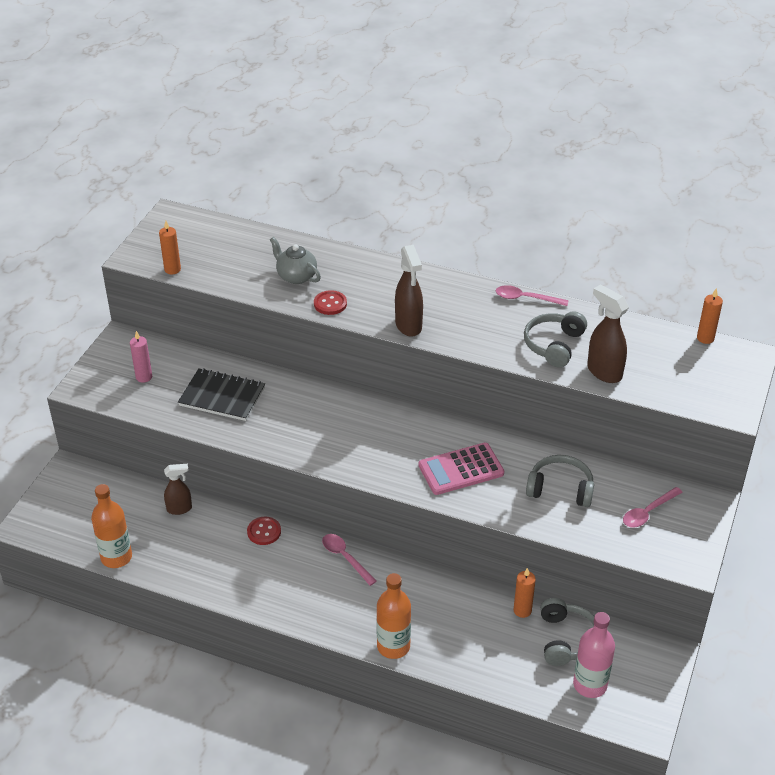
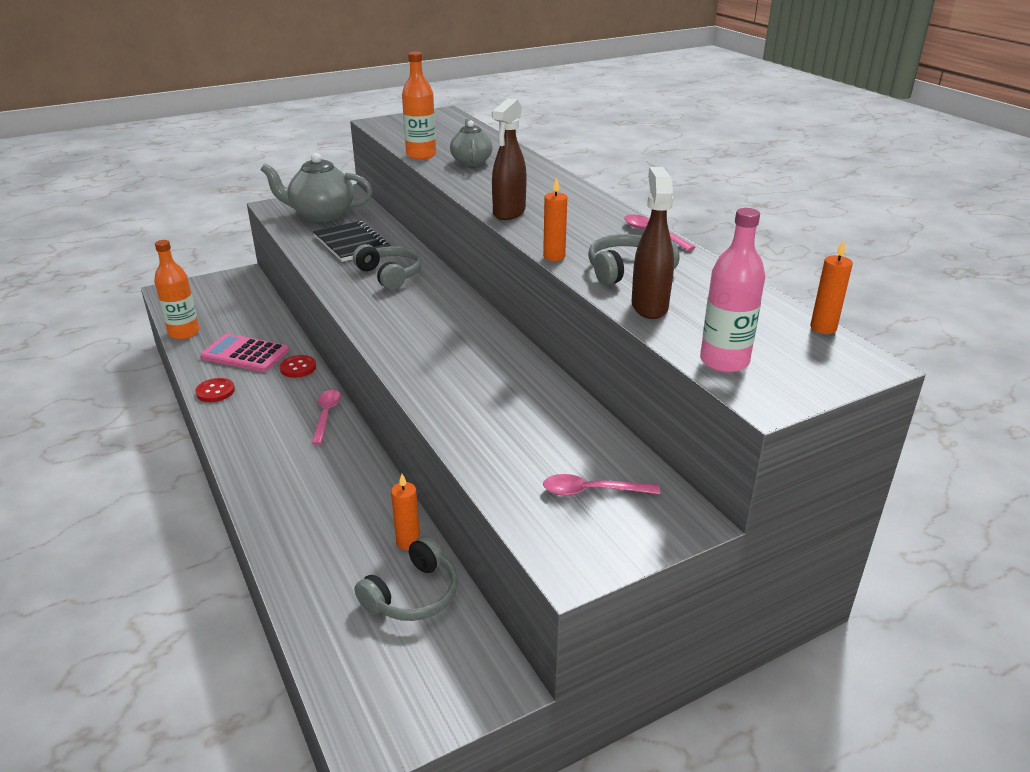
camera: 40 degrees right, 10 degrees down
pink candle [130,331,152,383] -> grey teapot [261,153,373,222]
orange candle [159,221,181,274] -> orange candle moved to [543,177,567,261]
brown spray bottle [164,464,192,515] -> none
red button [314,290,347,315] -> red button moved to [195,378,235,402]
orange bottle [376,573,411,659] -> orange bottle moved to [402,52,436,159]
pink calculator [419,443,504,495] -> pink calculator moved to [200,334,289,372]
grey headphones [526,455,594,507] -> grey headphones moved to [353,244,422,290]
pink bottle [573,612,615,698] -> pink bottle moved to [700,208,765,373]

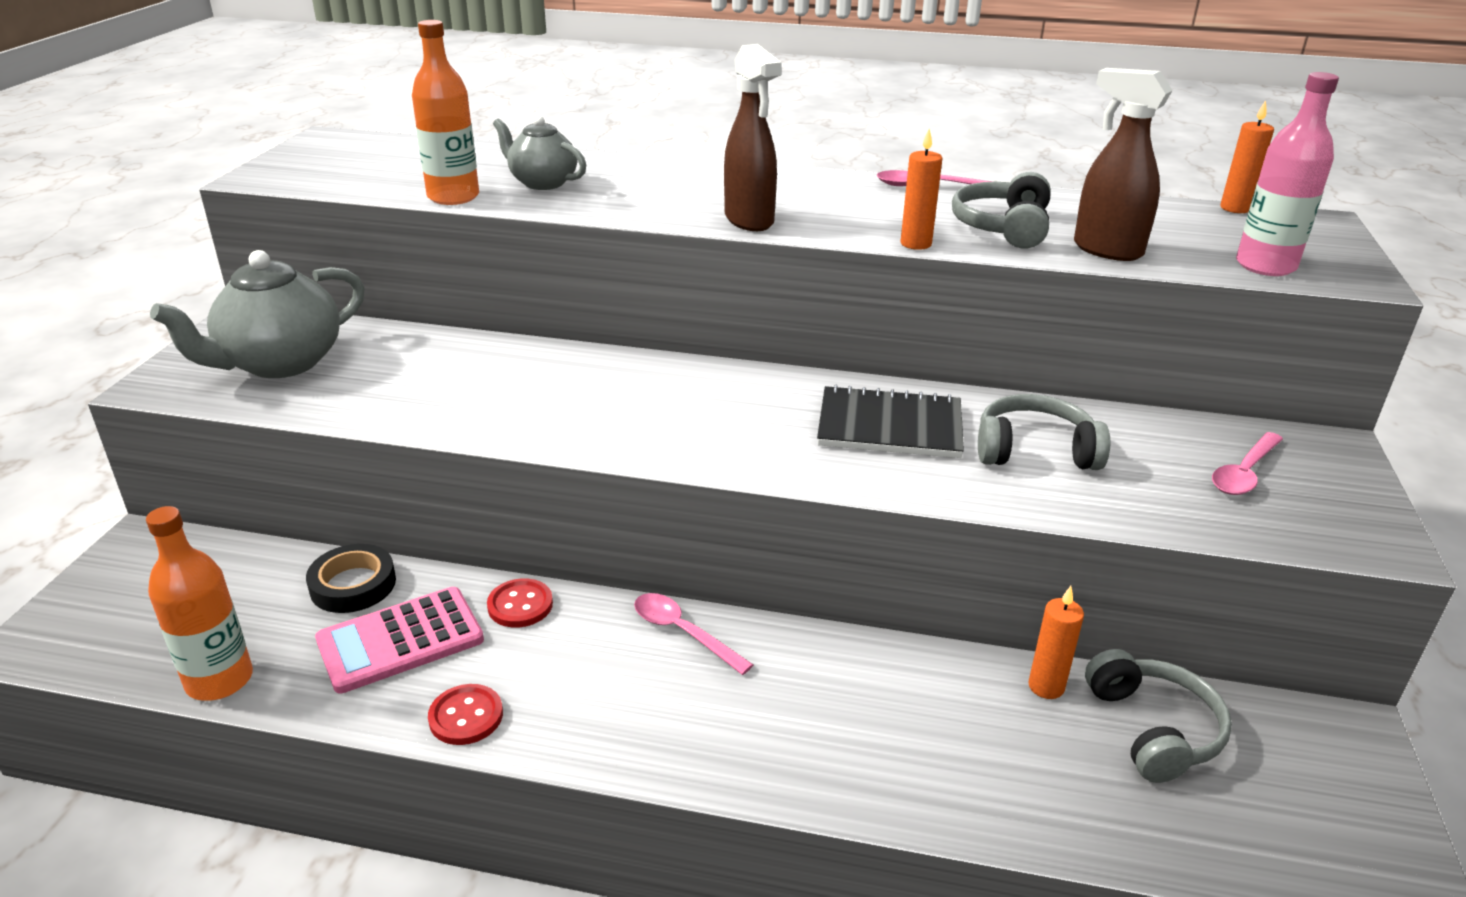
camera: 50 degrees left, 0 degrees up
black notebook [313,221,391,262] -> black notebook moved to [817,385,964,458]
grey headphones [353,244,422,290] -> grey headphones moved to [978,394,1110,470]
none -> black tape [306,544,396,613]

